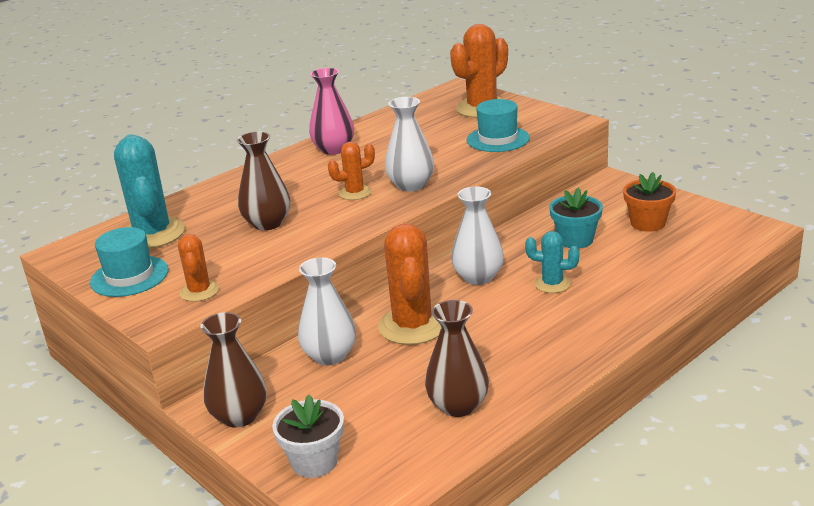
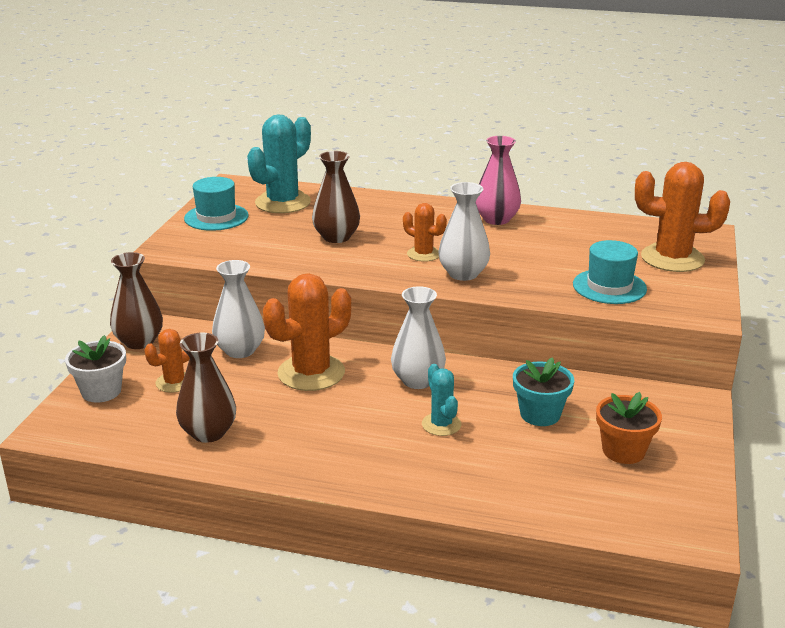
camera: 55 degrees right, 0 degrees up
orange cactus [178,234,219,302] -> orange cactus moved to [145,329,190,393]

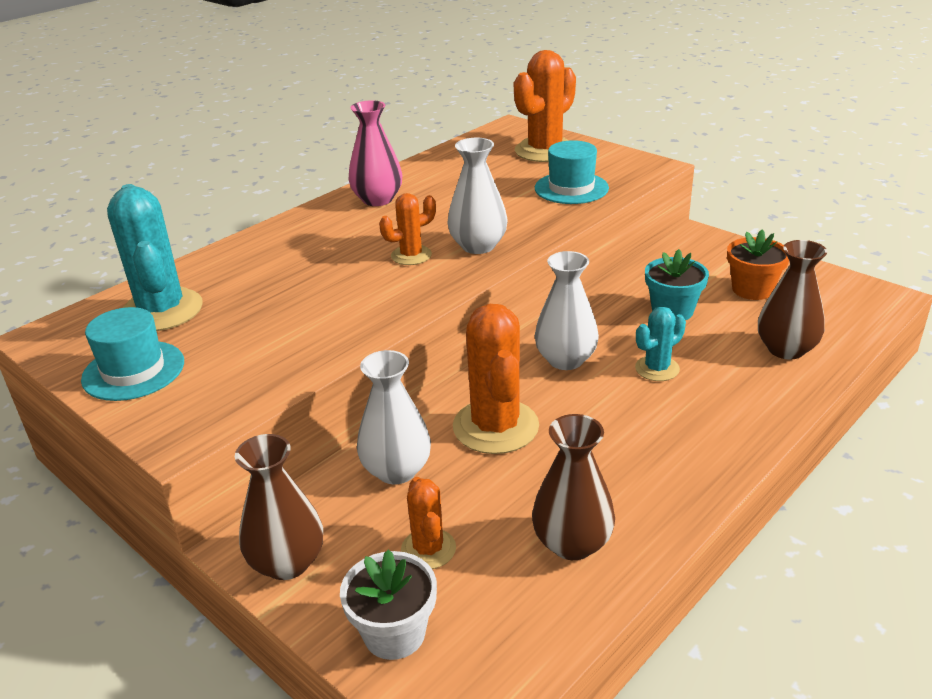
camera: 60 degrees left, 5 degrees up
brown vase [312,151,360,243] -> brown vase moved to [758,240,827,359]
turquoise cactus [422,364,461,436] -> turquoise cactus turned 45 degrees counterclockwise [635,307,686,381]

